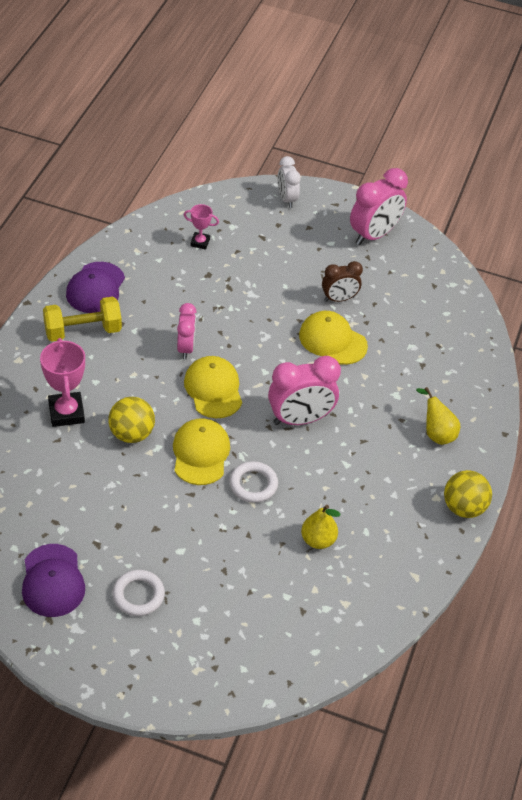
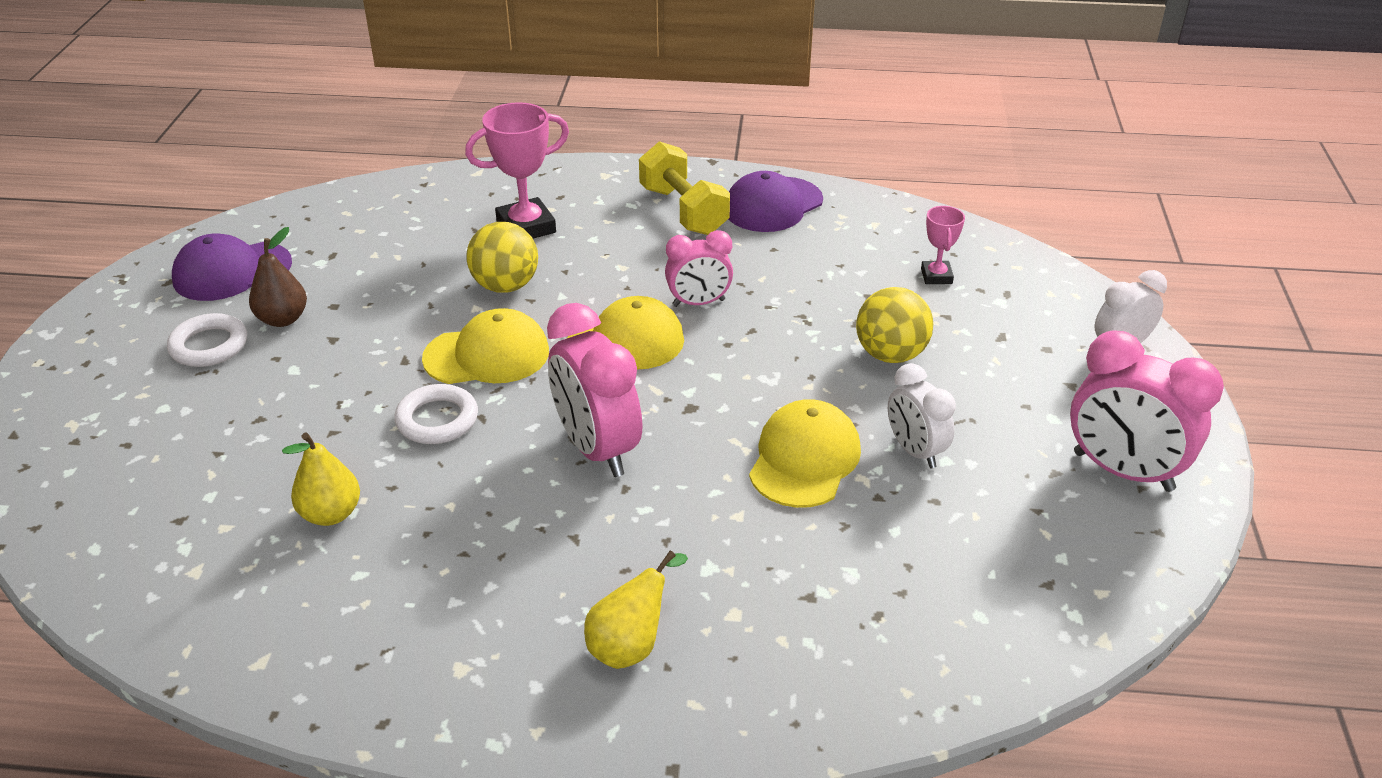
camera: 80 degrees right, 10 degrees down
purple cap [66,262,125,313] -> purple cap turned 45 degrees counterclockwise [728,171,823,232]
brown clock [322,261,363,302] -> white clock [888,363,956,468]
yellow ball [444,470,492,518] -> yellow ball moved to [856,287,933,363]
none -> brown pear [249,227,307,327]

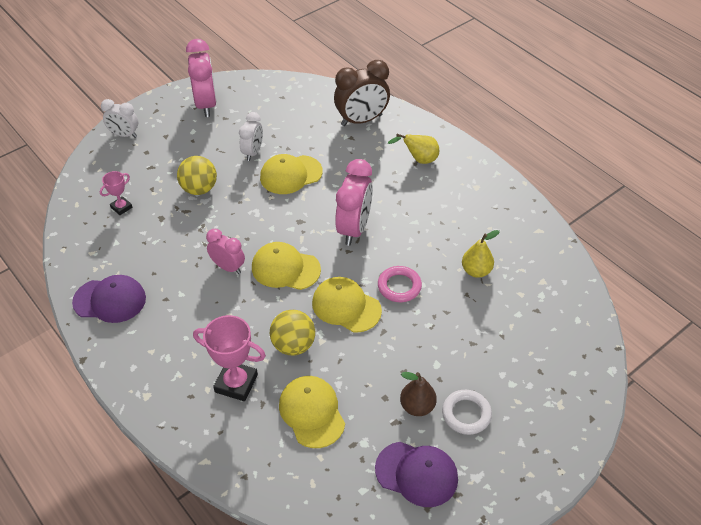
camera: 135 degrees left, 10 degrees up
white ring [394,384,478,444] -> pink ring [378,266,422,302]
yellow dumbbell [639,141,730,235] -> none
none -> yellow cap [279,376,345,448]
none -> brown clock [334,60,390,126]

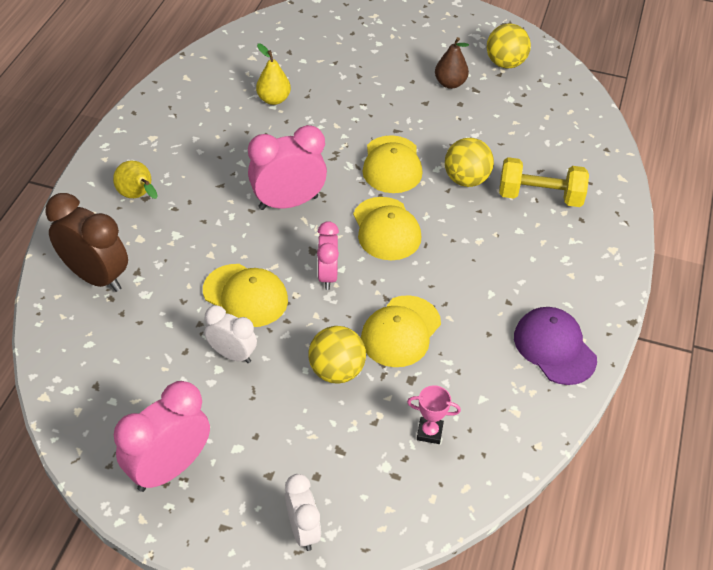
camera: 125 degrees left, 0 degrees up
pink trophy [193,315,266,401] -> yellow dumbbell [499,157,589,207]
pink clock [206,229,245,274] -> pink clock moved to [317,221,339,290]
white clock [239,112,263,161] -> white clock turned 45 degrees clockwise [204,305,257,363]
yellow cap [279,376,345,448] -> yellow cap moved to [361,295,441,367]
purple cap [375,442,458,507] -> yellow ball [487,24,531,68]
pink ring [378,266,422,302] -> none
white ring [442,390,492,435] -> none

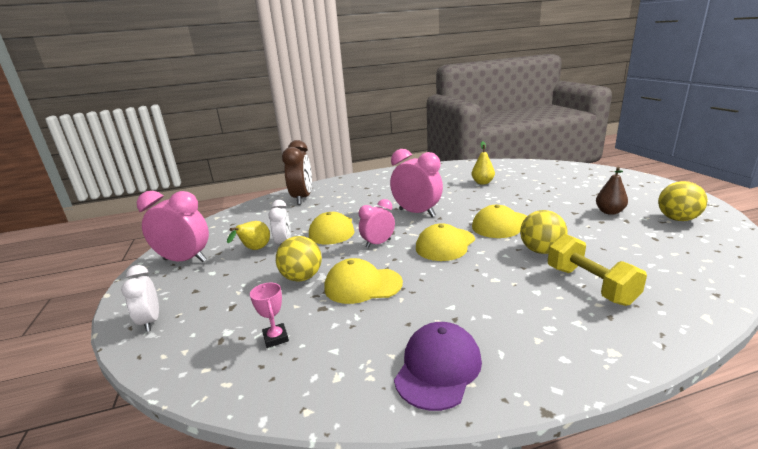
camera: 60 degrees right, 25 degrees down
yellow pear [113,161,158,199] -> yellow pear moved to [227,221,270,250]
white clock [285,474,321,551] -> white clock turned 120 degrees clockwise [121,265,159,332]

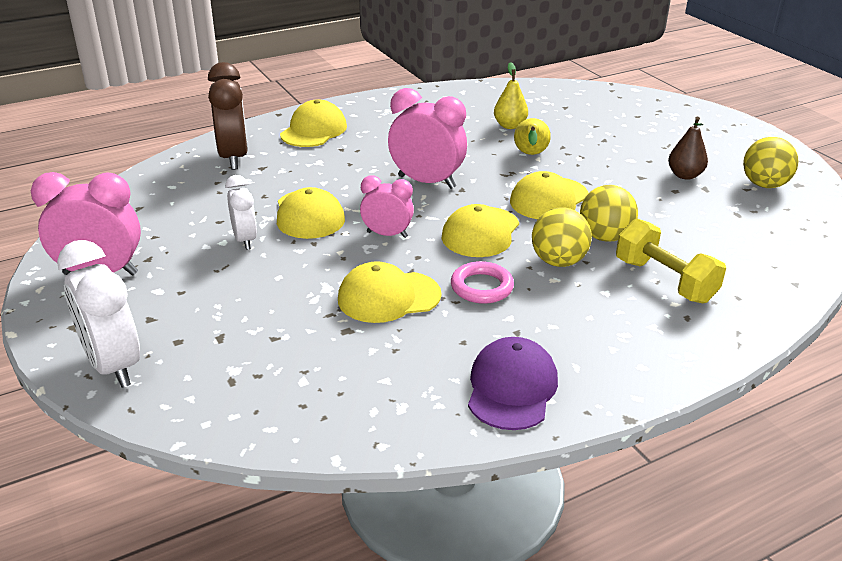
camera: 15 degrees left, 10 degrees up
white clock [121,265,159,332] -> white clock [57,240,140,388], size x1.64
yellow pear [227,221,270,250] -> yellow pear moved to [514,118,551,155]
pink trophy [250,283,289,348] -> none
yellow ball [276,236,322,282] -> yellow ball moved to [532,207,592,267]
pink clock [359,199,395,248] -> pink clock turned 60 degrees clockwise [360,175,414,238]
none -> yellow cap [280,100,347,147]
none -> pink ring [451,261,514,304]

